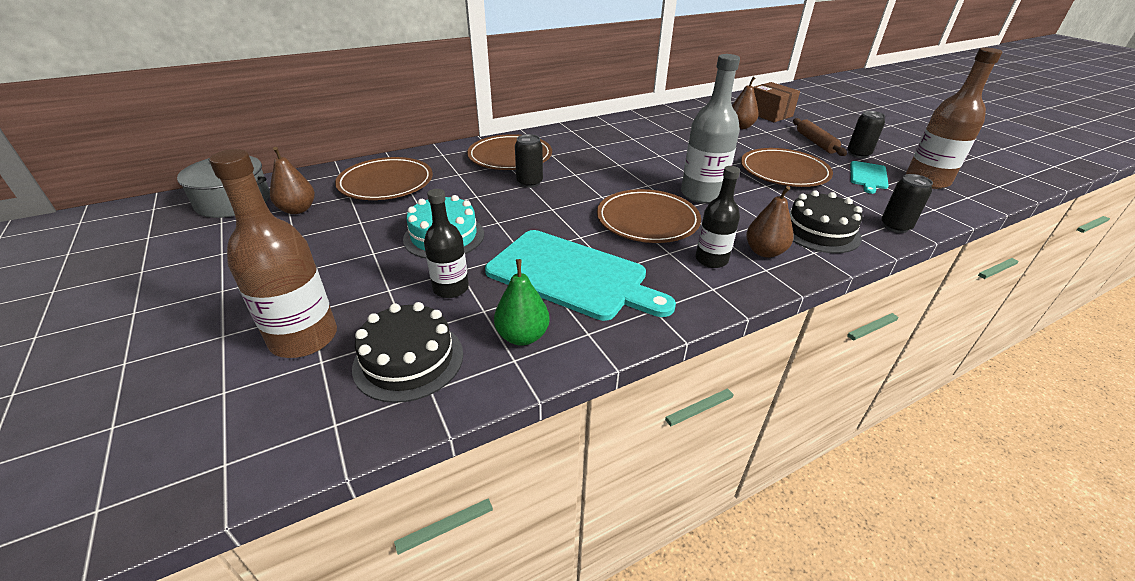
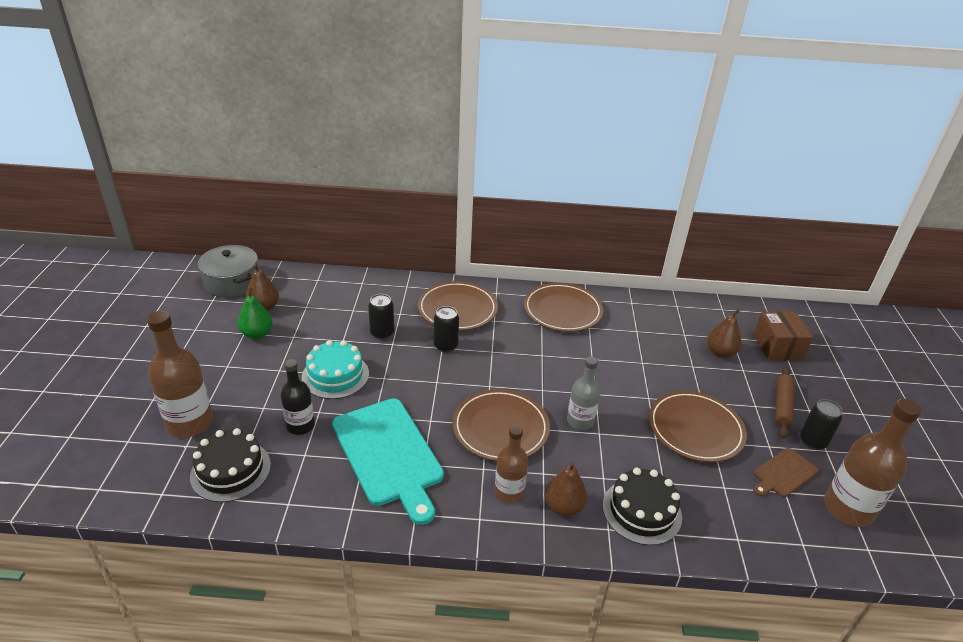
camera: 30 degrees right, 0 degrees up
brown plate [335,157,433,200] -> brown plate moved to [524,283,603,332]
green pear [494,259,550,346] -> green pear moved to [237,287,273,339]
grey bottle [681,54,740,203] -> grey bottle [567,357,600,430], size x0.62
black bottle [695,166,740,268] -> brown bottle [494,425,529,503]
turquoise cutting board [850,161,889,194] -> brown cutting board [753,448,818,497]
black can [881,174,933,233] -> black can moved to [368,294,394,340]

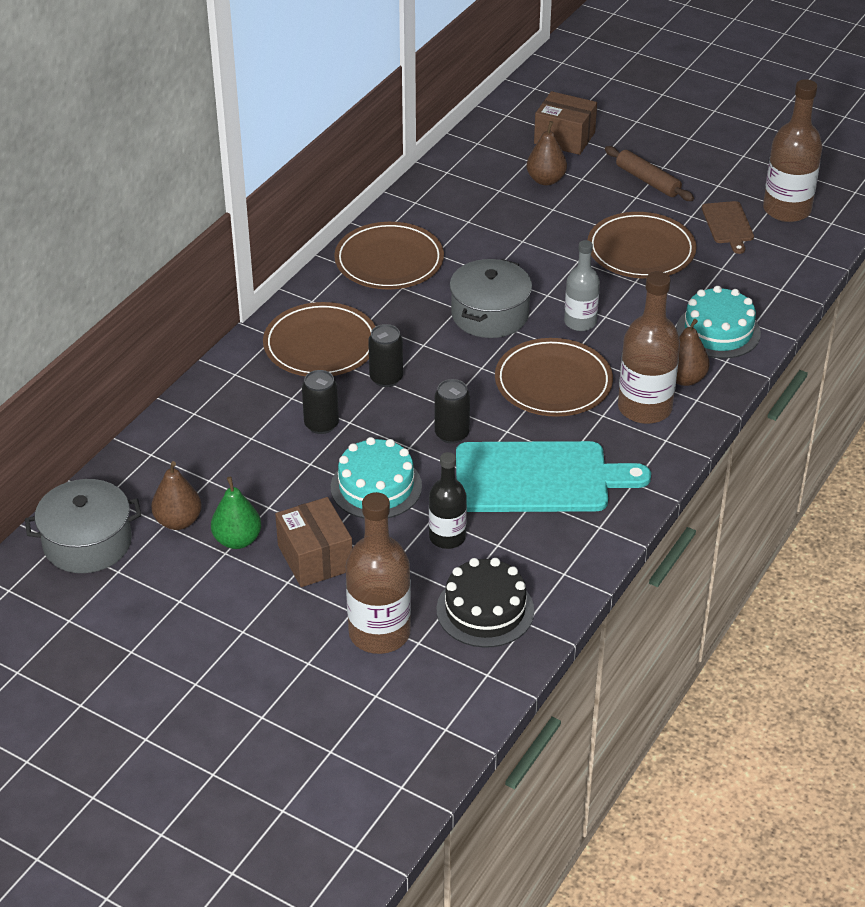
camera: 60 degrees left, 5 degrees up
brown bottle [494,425,529,503] -> brown bottle [618,271,680,424], size x1.60
black cake [603,468,682,546] -> turquoise cake [677,286,761,359]
black can [800,399,843,450] -> black can moved to [435,379,470,444]
none -> brown box [275,497,352,587]
none -> grey pot [450,259,532,338]

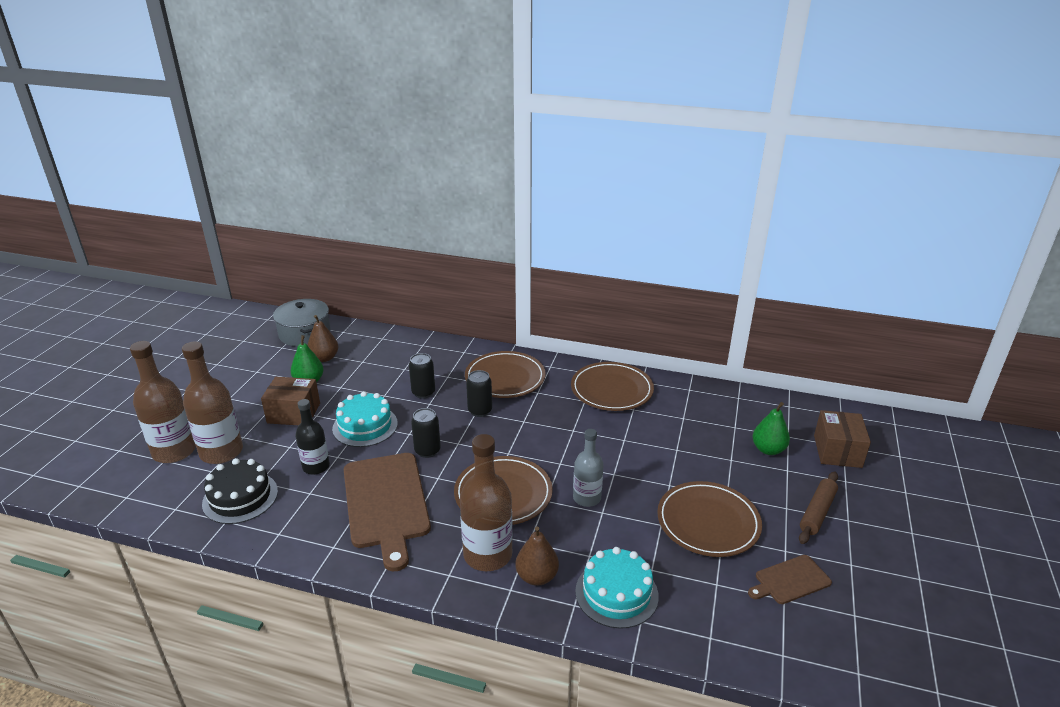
camera: 75 degrees right, 10 degrees down
brown box [275,497,352,587] -> brown box turned 45 degrees clockwise [261,377,320,425]
grey pot [450,259,532,338] -> none
turquoise cutting board [456,441,651,512] -> brown cutting board [344,453,431,571]
brown pear [526,121,567,186] -> green pear [752,402,790,455]
brown bottle [763,79,823,222] -> brown bottle moved to [130,341,196,463]

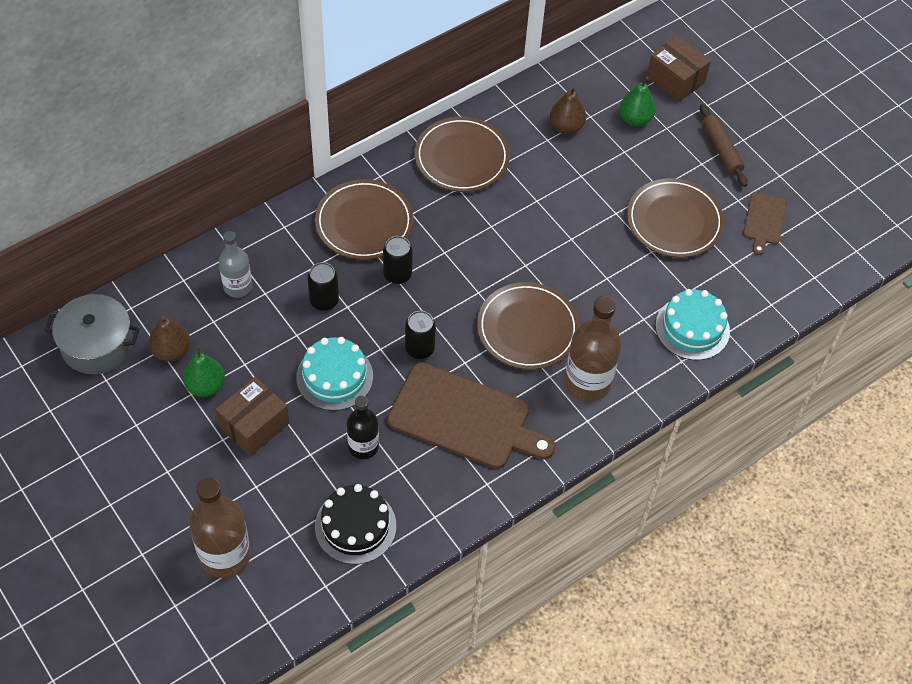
camera: 55 degrees left, 25 degrees up
brown bottle [182,341,243,464] -> none
brown pear [515,526,559,586] -> brown pear moved to [550,86,586,134]
grey bottle [573,429,604,507] -> grey bottle moved to [219,231,252,298]

